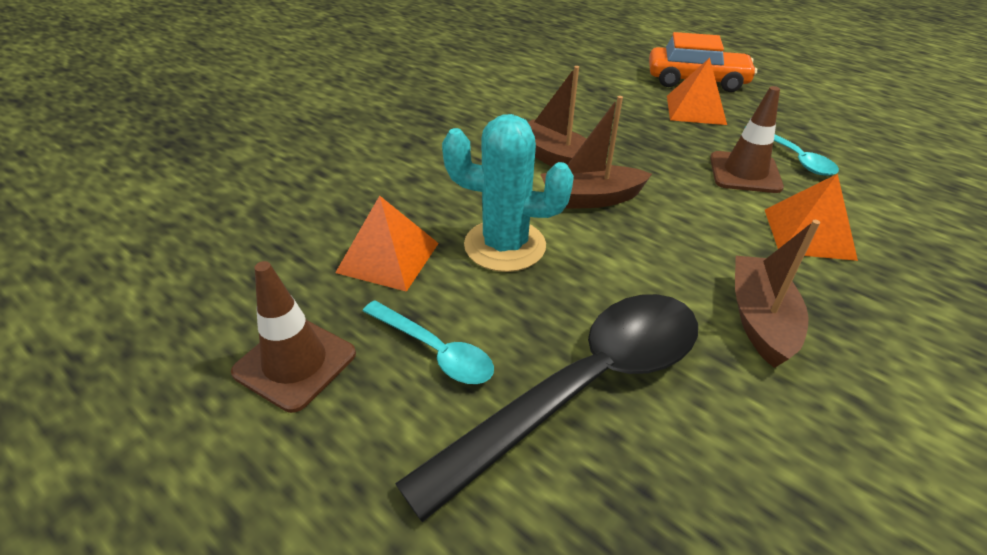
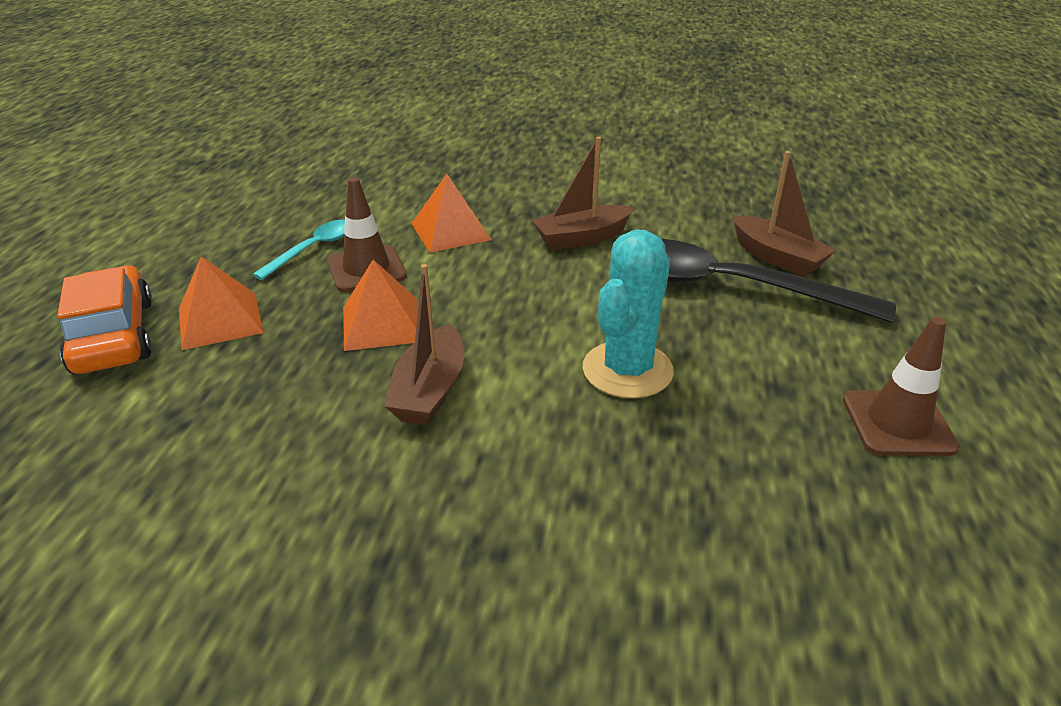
camera: 120 degrees left, 5 degrees down
orange pyramid [335,196,439,292] -> orange pyramid moved to [343,260,418,351]
turquoise spoon [363,300,494,384] -> none
turquoise cactus [442,114,574,272] -> turquoise cactus turned 45 degrees clockwise [583,230,674,399]
brown boat [540,96,652,208] -> brown boat moved to [733,151,836,277]

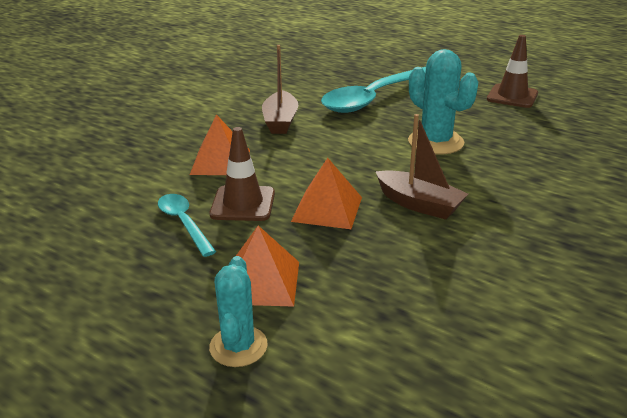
camera: 65 degrees left, 5 degrees down
orange car [57,265,152,374] -> turquoise cactus [209,256,267,367]
black spoon [662,239,896,323] -> turquoise spoon [321,67,426,113]
brown boat [733,151,836,277] -> none

